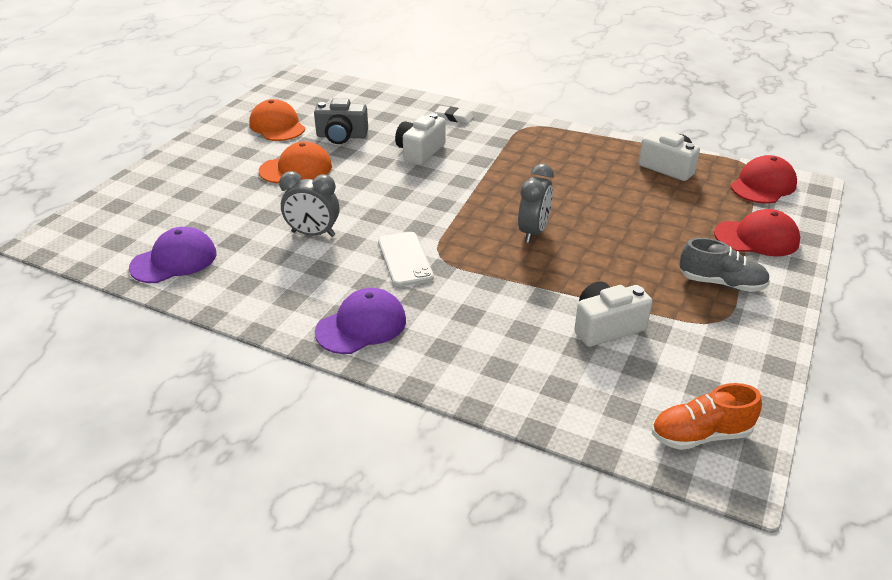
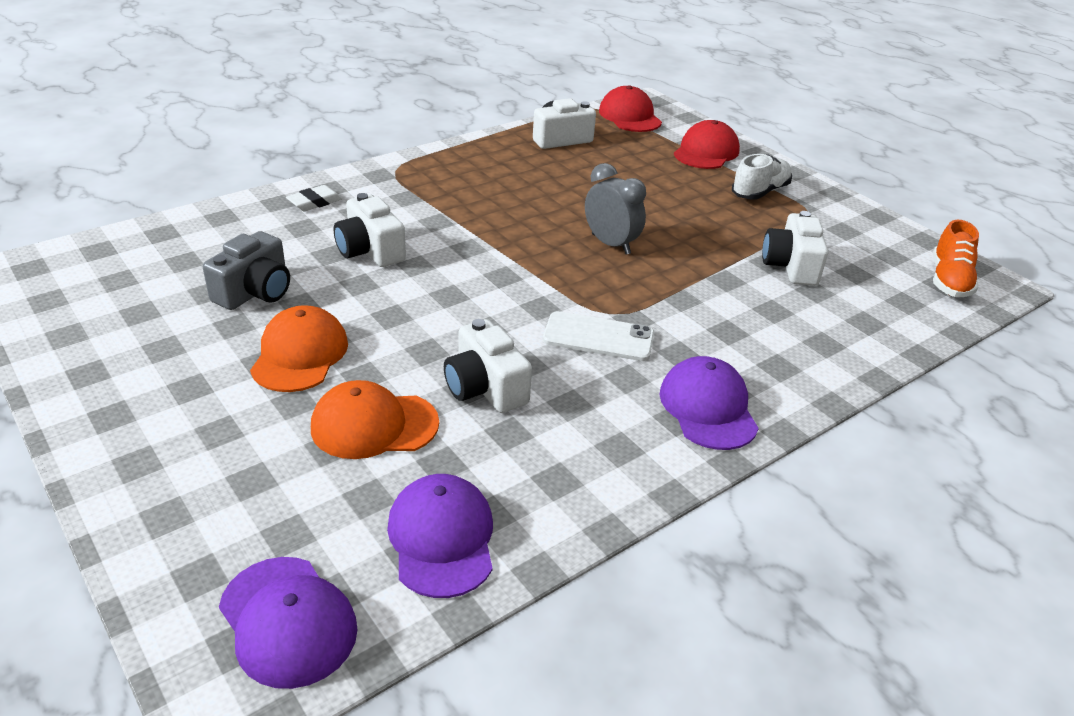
camera: 65 degrees left, 0 degrees up
orange cap [249,99,305,141] -> orange cap moved to [311,380,439,459]
grey clock [279,171,339,237] -> white camera [444,319,532,413]
grey shoe [679,238,770,292] -> white shoe [732,154,792,200]
none -> purple cap [219,557,358,689]

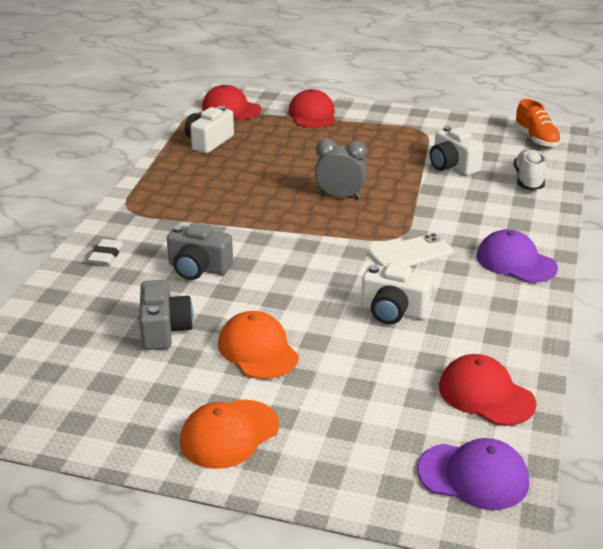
camera: 35 degrees left, 5 degrees down
orange cap [311,380,439,459] -> orange cap moved to [180,400,279,469]
white camera [334,193,406,267] -> grey camera [167,223,233,280]
purple cap [387,474,493,598] -> red cap [439,354,537,426]
white shoe [732,154,792,200] -> white shoe moved to [514,149,546,190]

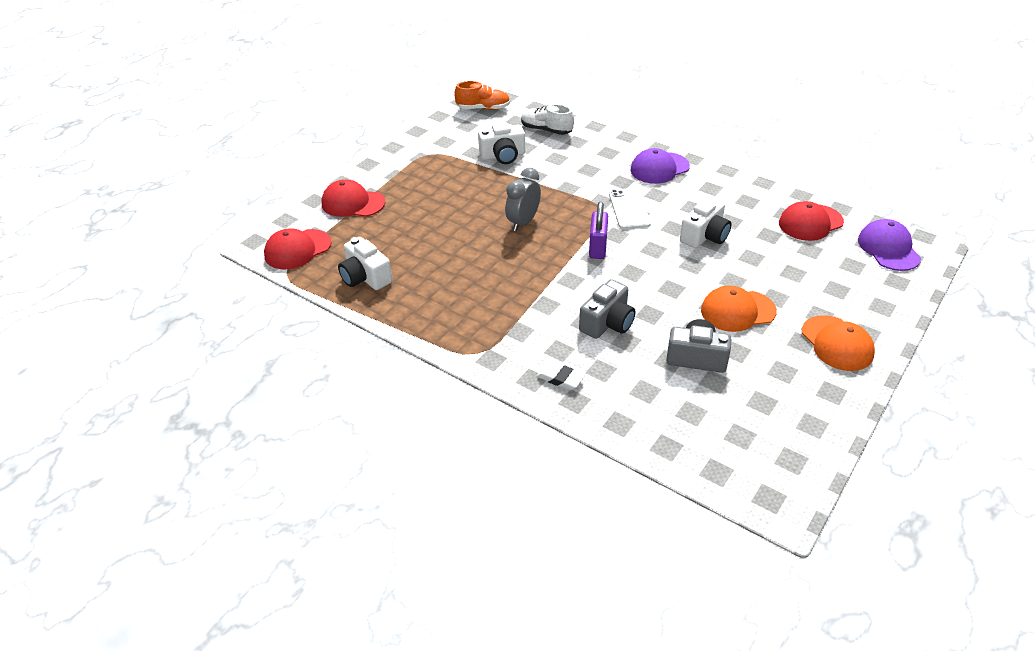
camera: 70 degrees left, 10 degrees up
purple cap [417,438,529,510] -> purple cap turned 45 degrees counterclockwise [858,219,921,271]
none -> purple padlock [589,202,608,259]

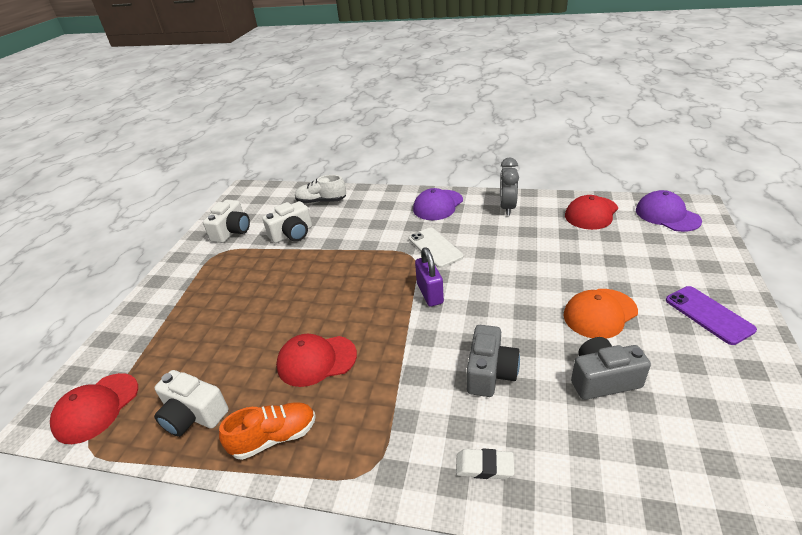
camera: 20 degrees left, 5 degrees down
red cap [322,179,385,217] -> red cap moved to [276,334,357,387]
orange shoe [454,81,510,110] -> orange shoe moved to [219,402,316,460]
grey clock [505,168,541,231] -> grey clock moved to [500,157,519,216]
white camera [680,197,732,248] -> white camera moved to [203,200,250,243]
orange cap [802,315,875,371] -> purple phone [666,286,757,345]

